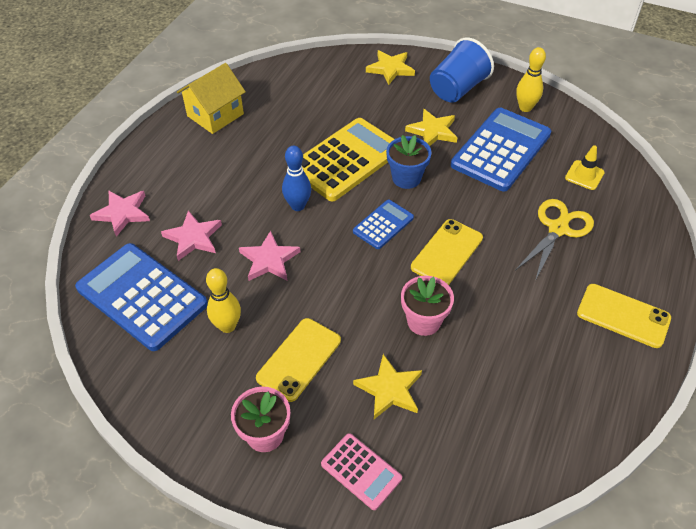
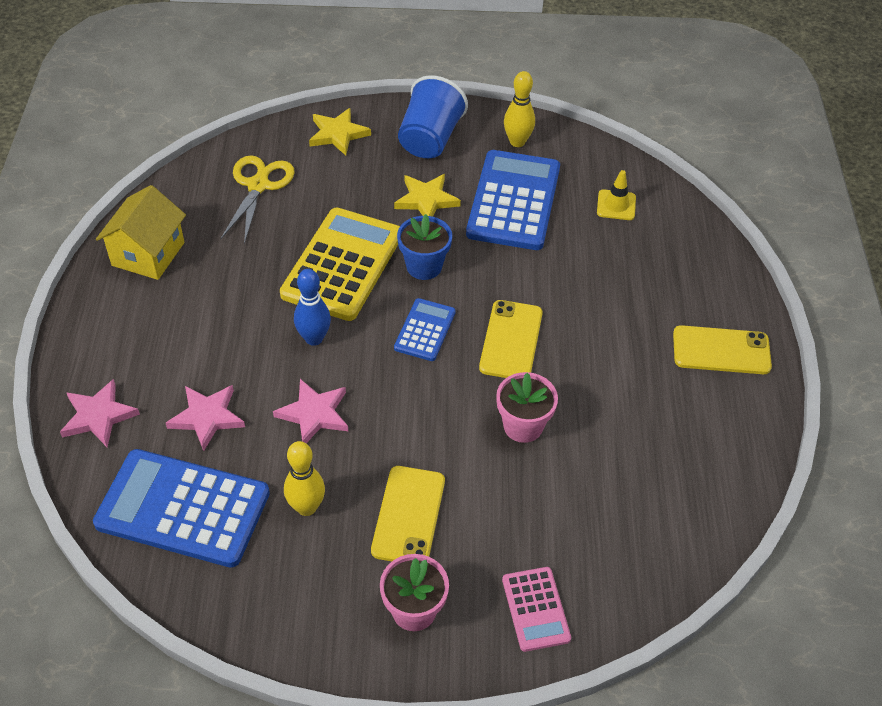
camera: 25 degrees left, 0 degrees up
pink calculator [321,433,402,510] -> pink calculator turned 60 degrees clockwise [502,567,571,652]
yellow star [353,354,422,419] -> none
yellow scissors [516,199,594,281] -> yellow scissors moved to [221,155,295,244]

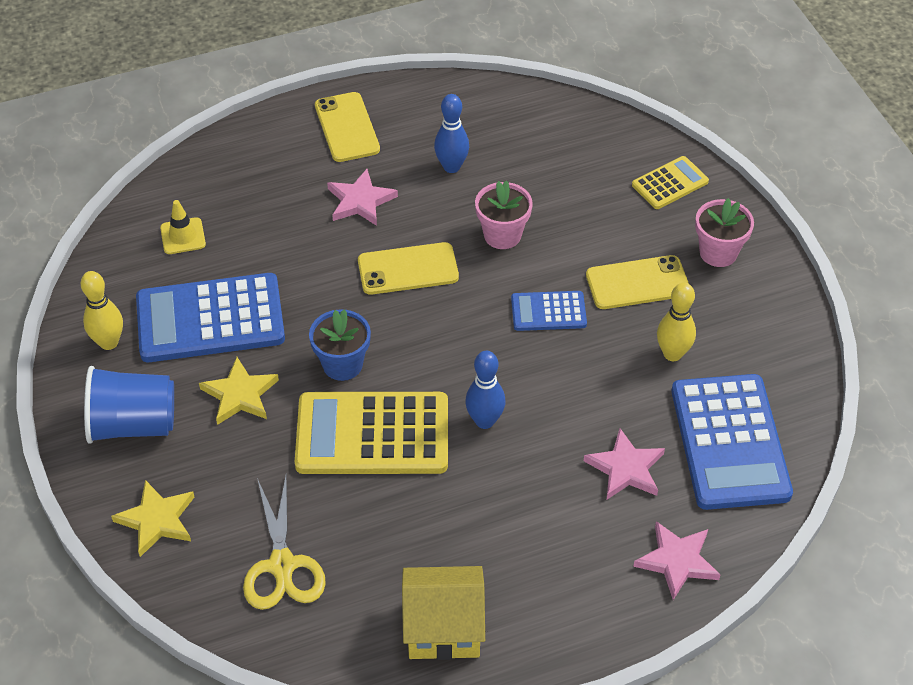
camera: 110 degrees left, 0 degrees up
yellow scissors [221,155,295,244] -> yellow scissors turned 90 degrees counterclockwise [243,476,326,610]
pink star [273,379,348,443] -> pink star moved to [327,169,398,226]
blue calculator [394,298,456,361] -> blue calculator moved to [511,291,587,331]
pink calculator [502,567,571,652] -> yellow calculator [632,156,709,209]
none -> blue bowling pin [434,94,469,173]

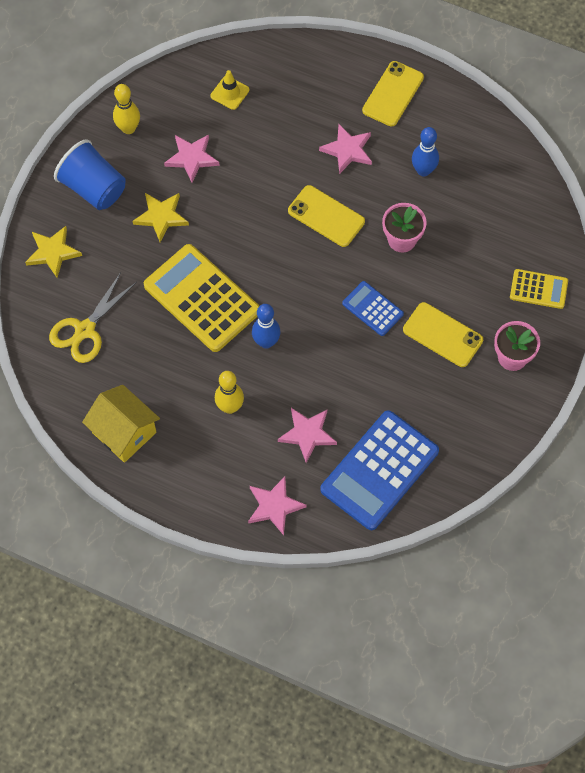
camera: 45 degrees right, 15 degrees up
blue calculator [136,273,285,362] -> pink star [164,134,220,183]
blue flower pot [309,309,371,381] -> none
yellow bowling pin [657,282,696,361] -> yellow bowling pin moved to [215,371,244,414]

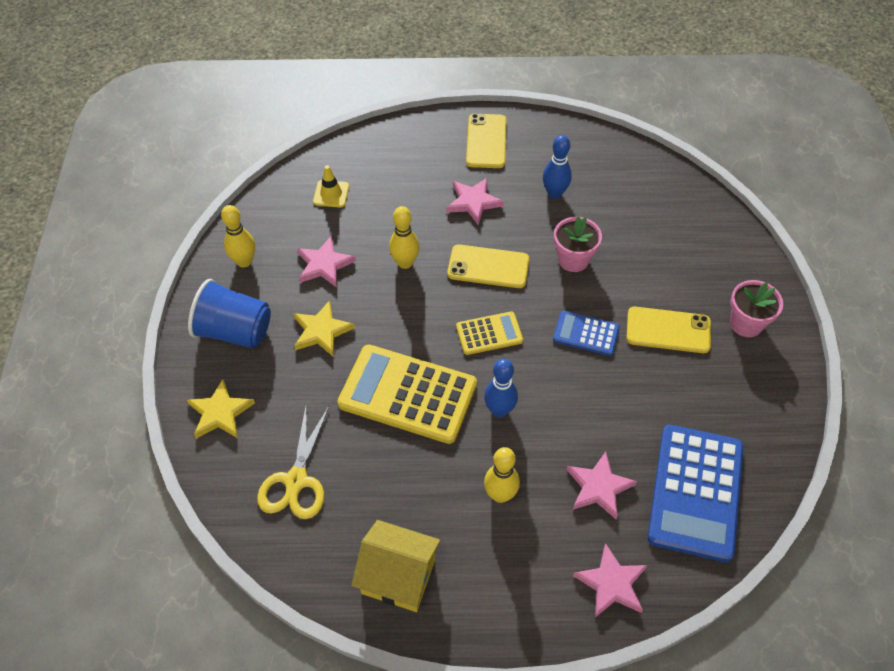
camera: 25 degrees left, 10 degrees down
yellow calculator [510,269,568,309] -> yellow calculator moved to [456,311,523,355]
none -> yellow bowling pin [389,206,419,269]

